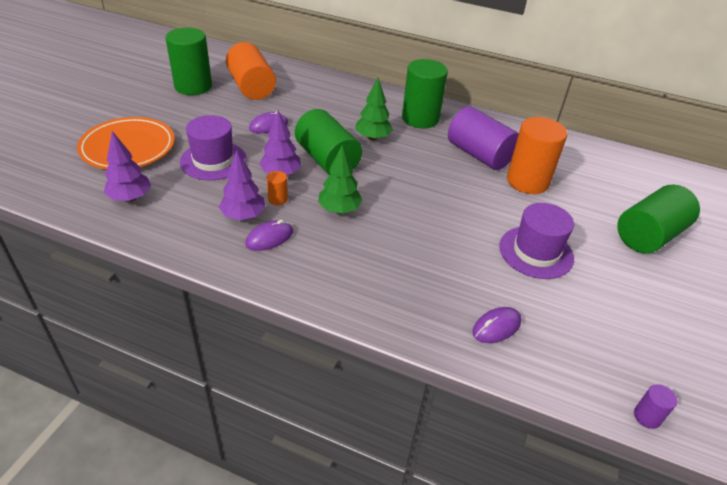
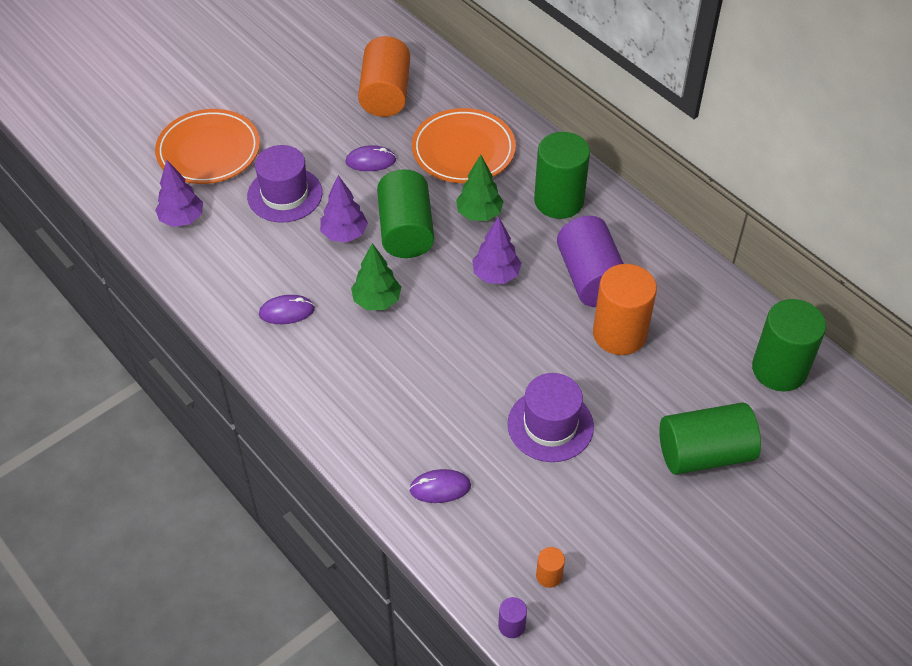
camera: 30 degrees right, 10 degrees up
green cylinder [165,28,212,95] -> green cylinder moved to [752,299,826,392]
purple tree [219,149,265,220] -> purple tree moved to [472,217,522,284]
orange cylinder [267,171,288,205] -> orange cylinder moved to [536,547,565,588]
none -> orange plate [412,108,516,183]

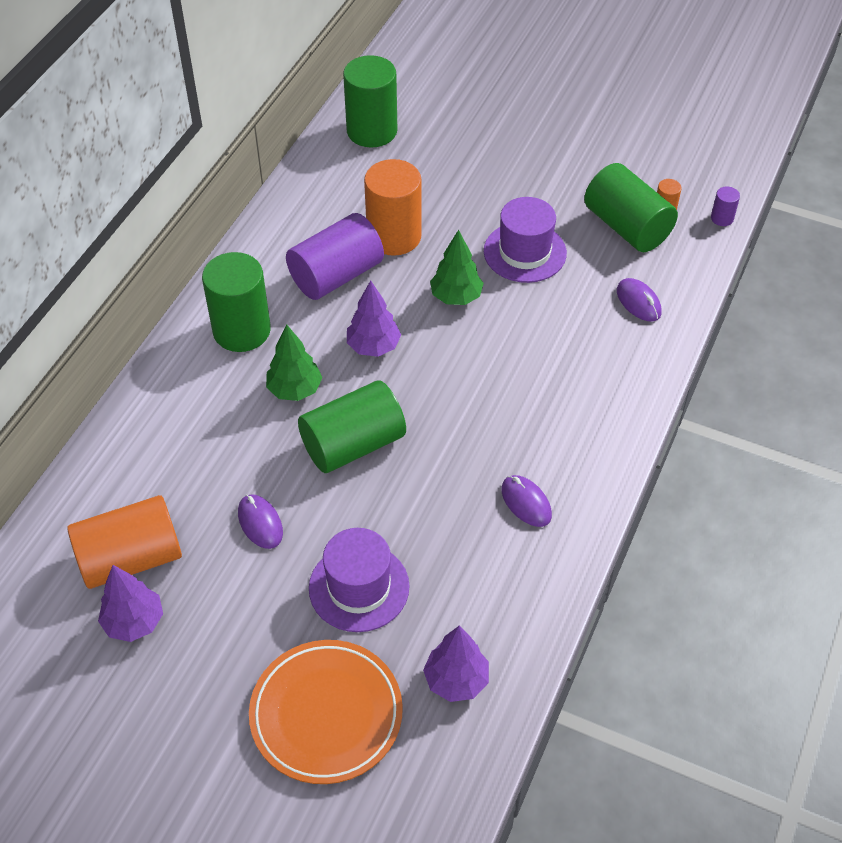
camera: 115 degrees left, 0 degrees up
purple tree [320,175,368,242] -> purple tree moved to [98,565,163,642]
green tree [351,243,401,310] -> green tree moved to [430,230,484,305]
orange plate [412,108,516,183] -> none
green cylinder [659,402,761,475] -> green cylinder moved to [584,163,678,252]

